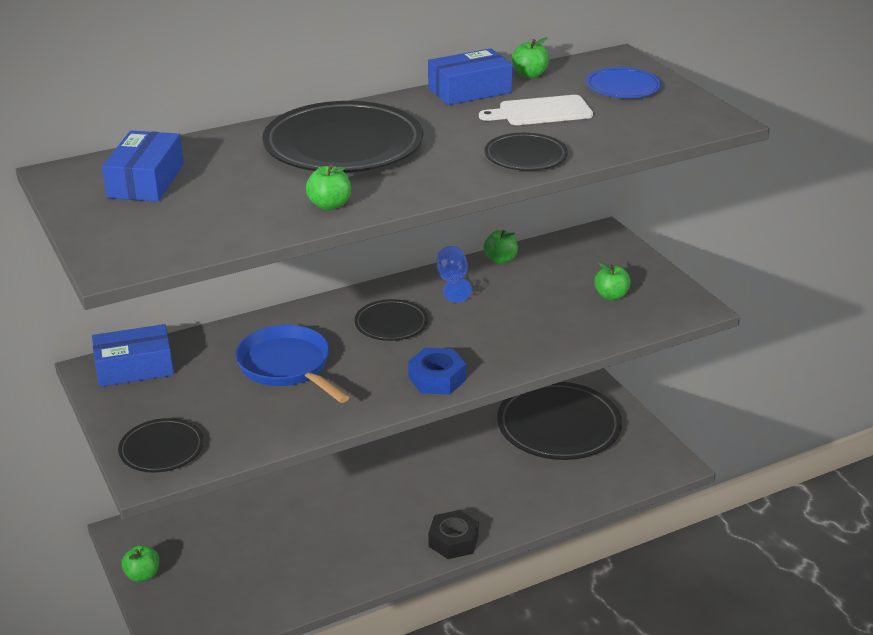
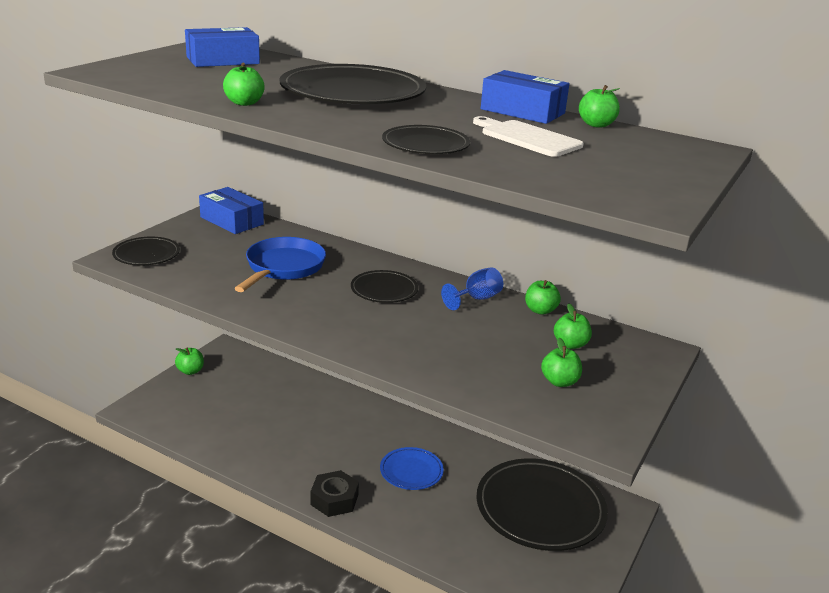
camera: 55 degrees right, 5 degrees down
blue nut [408,348,466,395] -> none
blue plate [586,67,661,98] -> blue plate moved to [380,447,444,490]
none -> green apple [554,304,592,349]

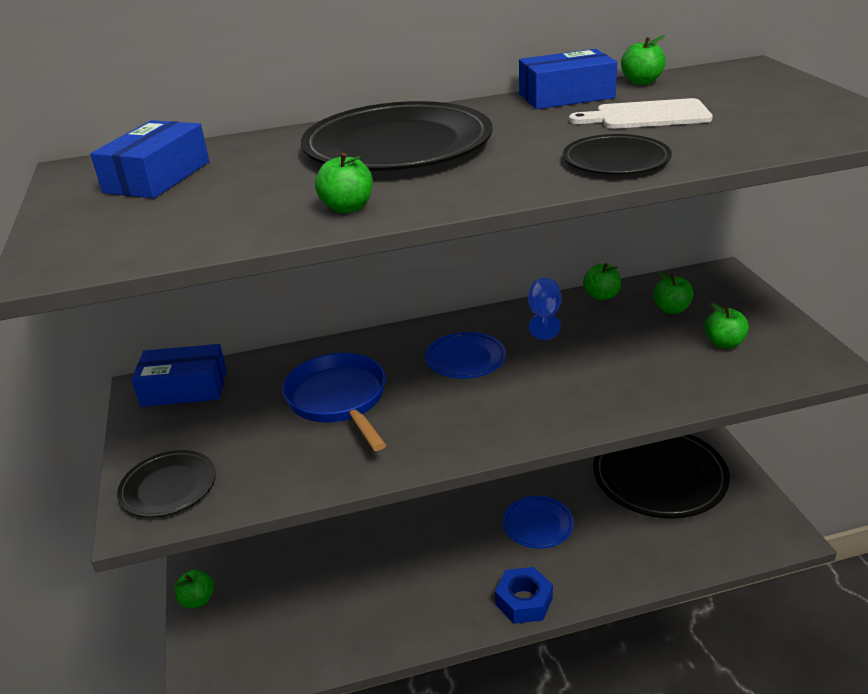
camera: 40 degrees left, 5 degrees up
black nut [310,470,359,517] -> blue nut [495,567,553,624]
black plate [351,270,418,303] -> blue plate [425,332,506,379]

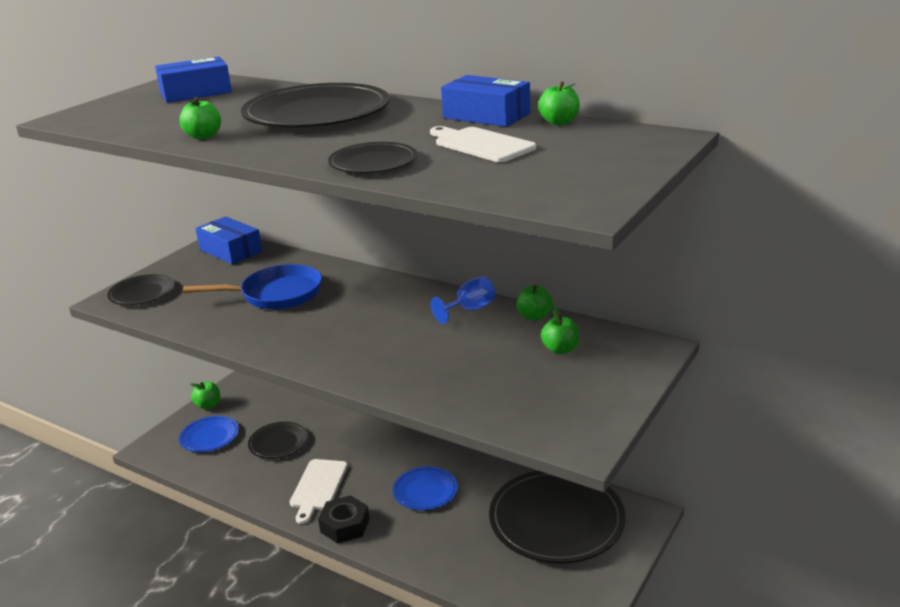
camera: 45 degrees right, 5 degrees down
blue pan [282,353,386,451] -> blue pan turned 60 degrees clockwise [183,264,322,309]
blue plate [425,332,506,379] -> blue plate moved to [179,416,239,452]
blue nut [495,567,553,624] -> black nut [318,495,369,544]
green apple [705,303,749,349] -> none
none -> black plate [248,422,308,459]
none -> white cutting board [290,459,348,524]

